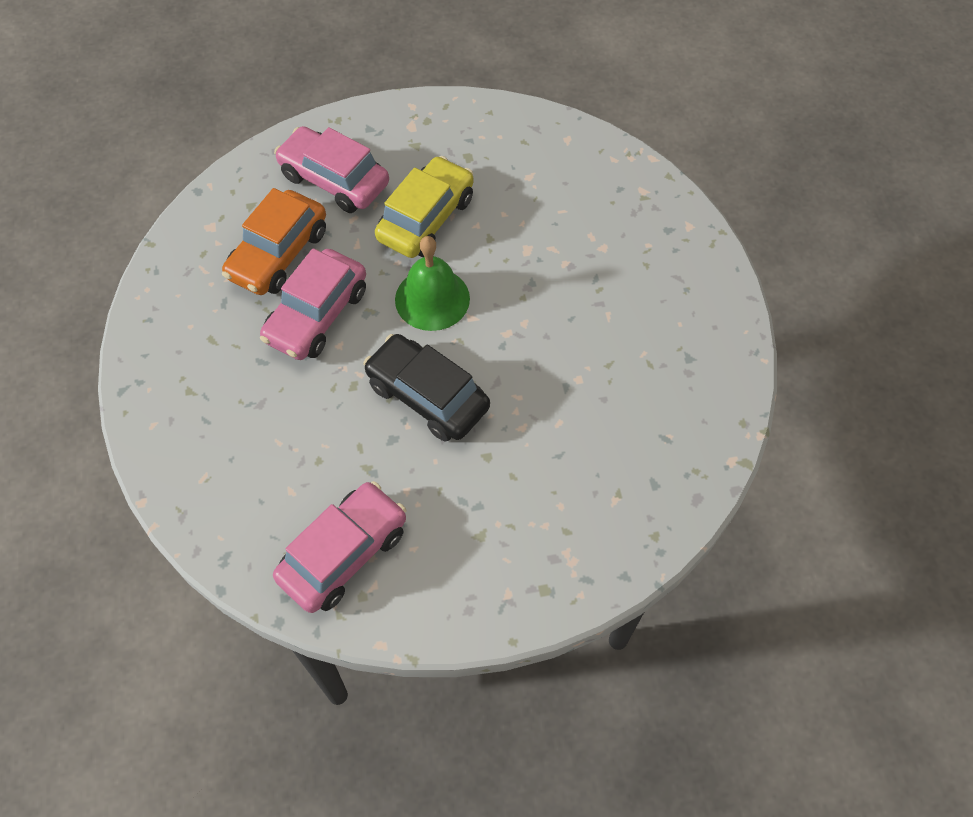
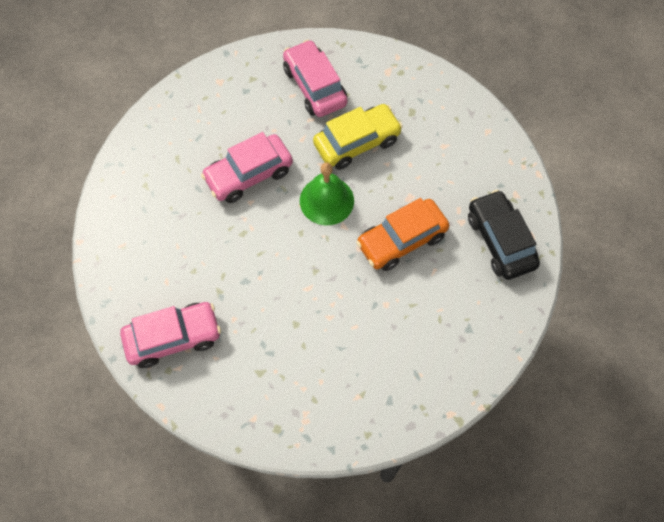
camera: 30 degrees right, 5 degrees up
orange car [222,188,326,295] -> orange car moved to [356,198,449,271]
black car [363,334,490,441] -> black car moved to [468,190,540,280]

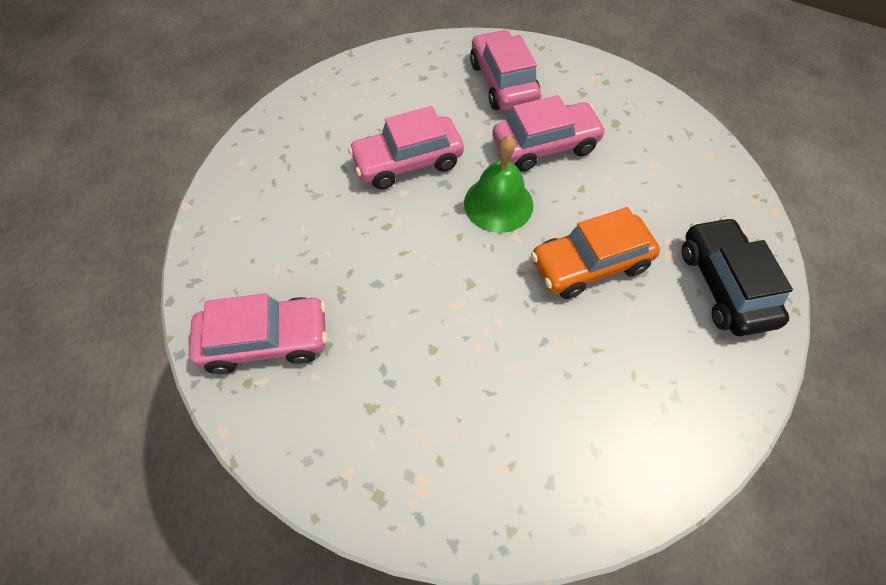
camera: 10 degrees right, 5 degrees down
yellow car [313,104,403,170] -> pink car [492,95,606,172]

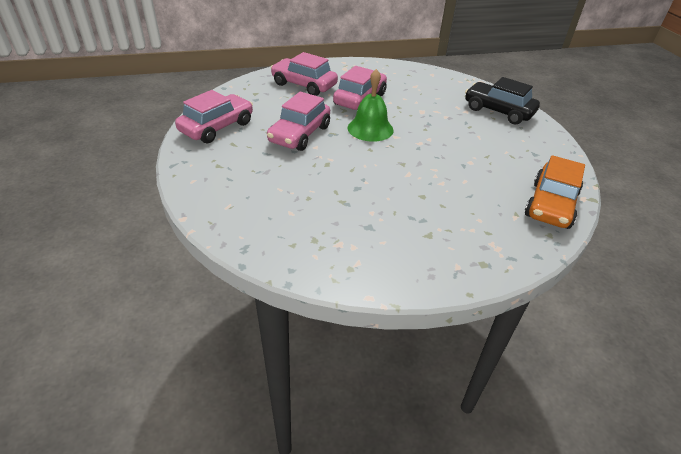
camera: 45 degrees left, 20 degrees down
pink car [188,293,327,374] -> pink car moved to [175,90,253,143]
orange car [531,207,660,299] -> orange car moved to [525,155,585,229]

